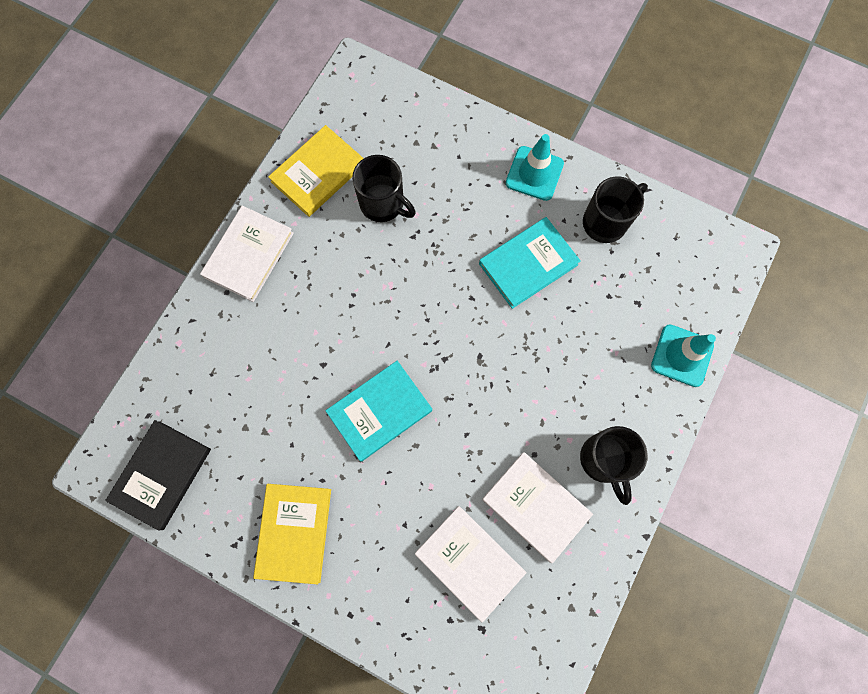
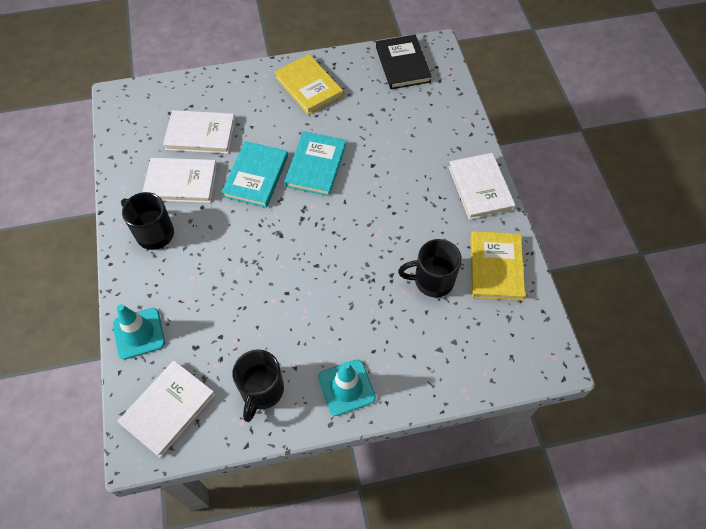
camera: 140 degrees right, 15 degrees down
turquoise book [479,217,581,309] -> turquoise book moved to [222,141,288,208]
none -> white book [117,361,215,458]

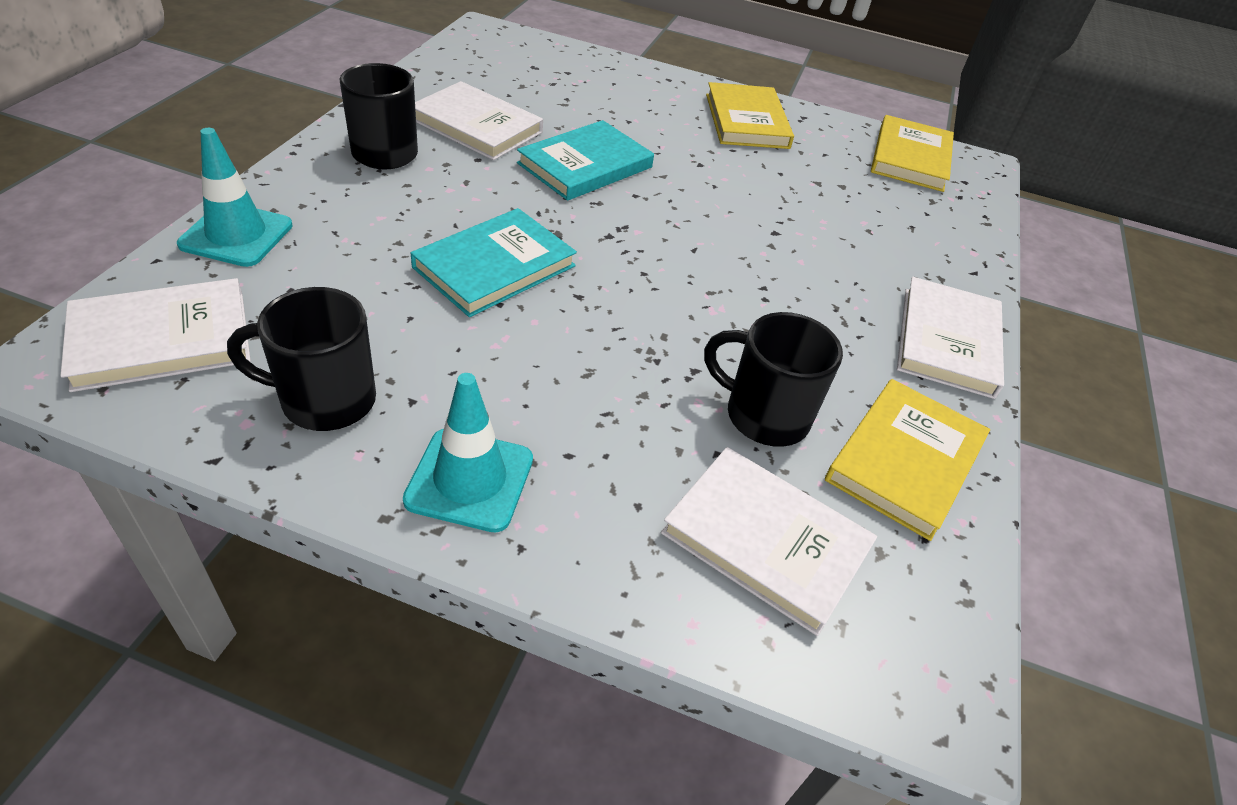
camera: 25 degrees right, 15 degrees down
white book [163,110,235,154] -> white book moved to [661,447,877,636]
black mug [232,349,284,422] -> black mug turned 45 degrees clockwise [227,287,376,431]
turquoise book [284,131,346,196] -> turquoise book moved to [411,208,577,317]
black book [376,35,432,89] -> yellow book [871,115,954,192]

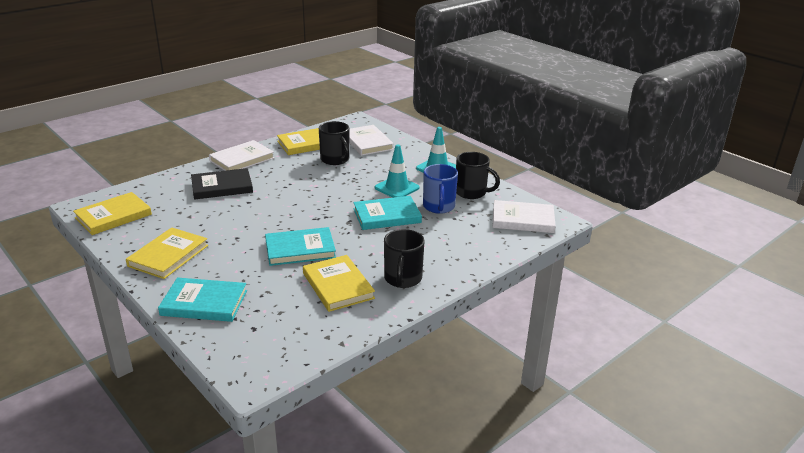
camera: 145 degrees left, 15 degrees down
turquoise traffic cone [177,128,293,267] -> turquoise traffic cone moved to [375,145,420,198]
white book [415,81,543,160] -> yellow book [303,255,375,312]
none -> turquoise book [158,277,247,322]
none -> black book [191,168,253,200]
none -> blue mug [423,164,458,214]

